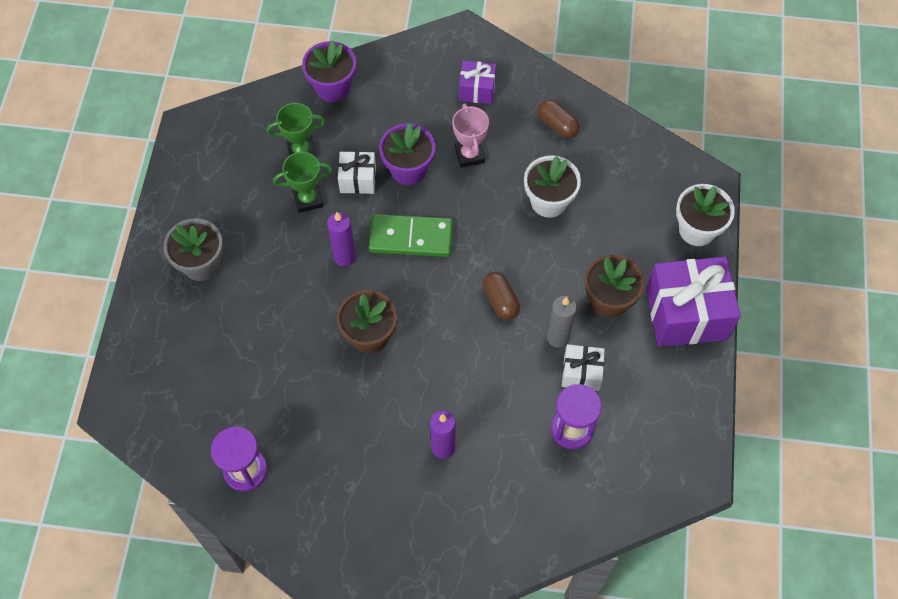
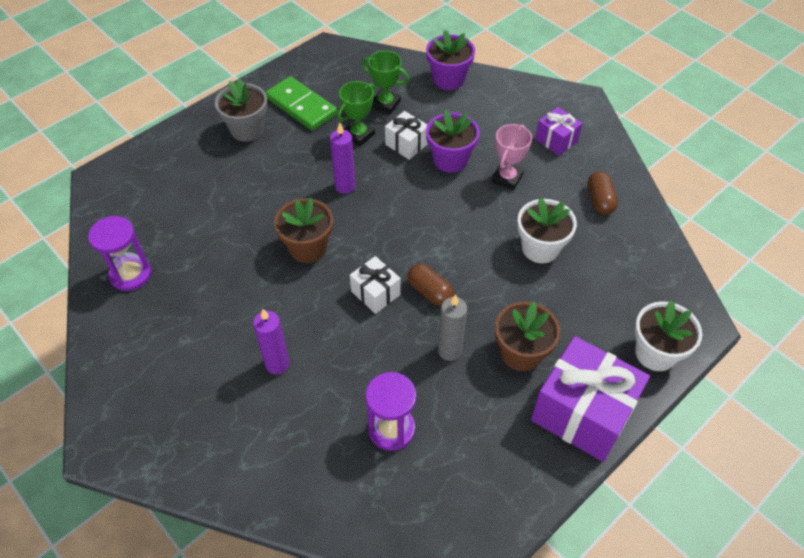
camera: 40 degrees right, 10 degrees down
green trophy [273,152,332,213] -> green trophy turned 75 degrees counterclockwise [338,81,376,146]
green domino [369,214,453,257] -> green domino moved to [265,76,337,131]
brown capsule [483,272,520,320] -> brown capsule turned 60 degrees counterclockwise [408,264,454,306]
white gift [562,344,605,391] -> white gift moved to [350,256,401,314]

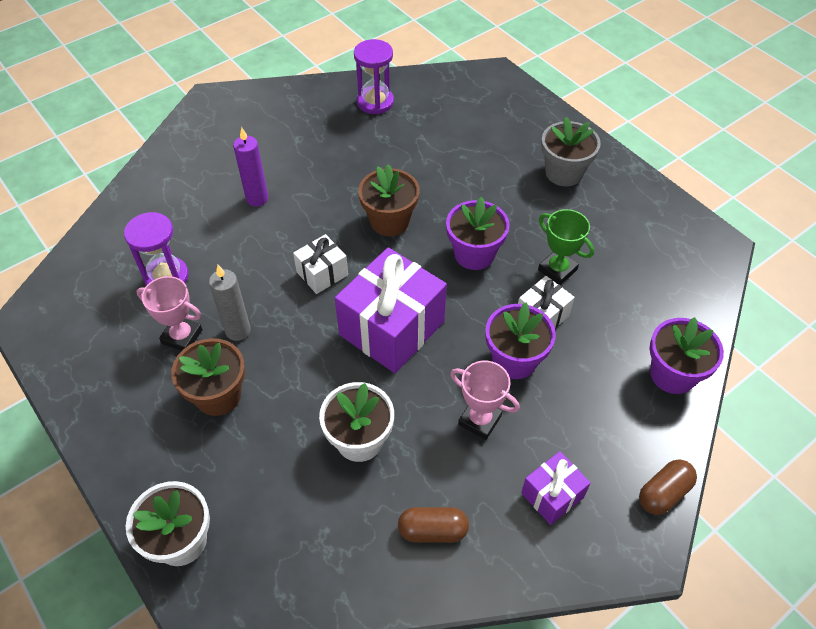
camera: 95 degrees right, 0 degrees up
green domino [265,76,337,131] -> none
purple candle [330,122,356,194] -> purple flower pot [446,197,510,270]
green trophy [361,51,409,114] -> none
brown capsule [408,264,454,306] -> brown capsule moved to [639,459,697,515]
purple gift [531,336,650,462] -> purple gift moved to [335,247,447,373]
none -> pink trophy [136,276,203,351]

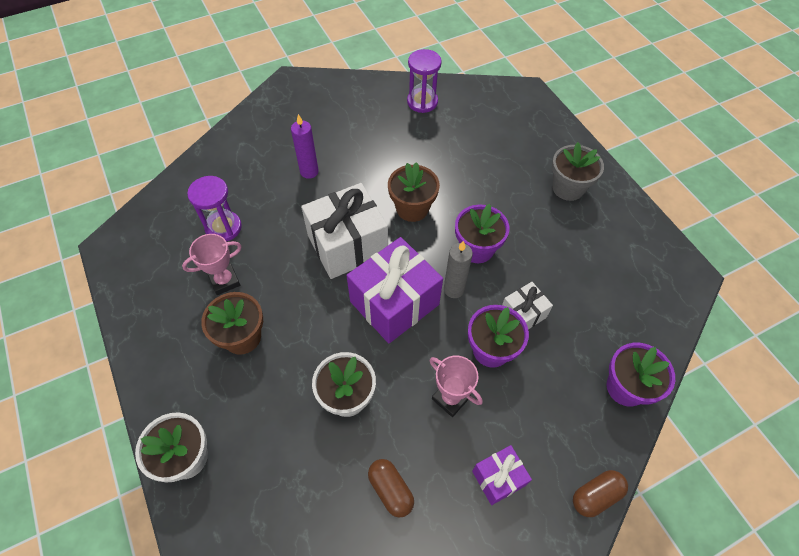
camera: 10 degrees right, 5 degrees up
pink trophy [136,276,203,351] -> pink trophy turned 60 degrees counterclockwise [182,234,242,295]
grey candle [209,265,251,341] -> grey candle moved to [444,241,473,298]
white gift [293,234,348,294] -> white gift [301,183,388,279], size x1.95
brown capsule [398,507,469,543] -> brown capsule turned 45 degrees clockwise [368,459,414,518]
green trophy [538,209,594,285] -> none

